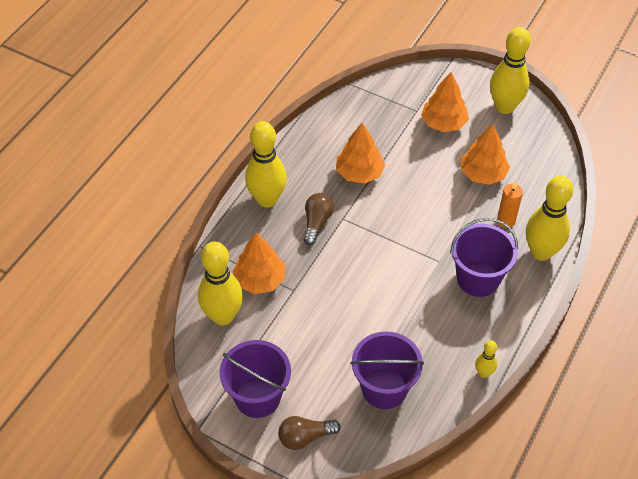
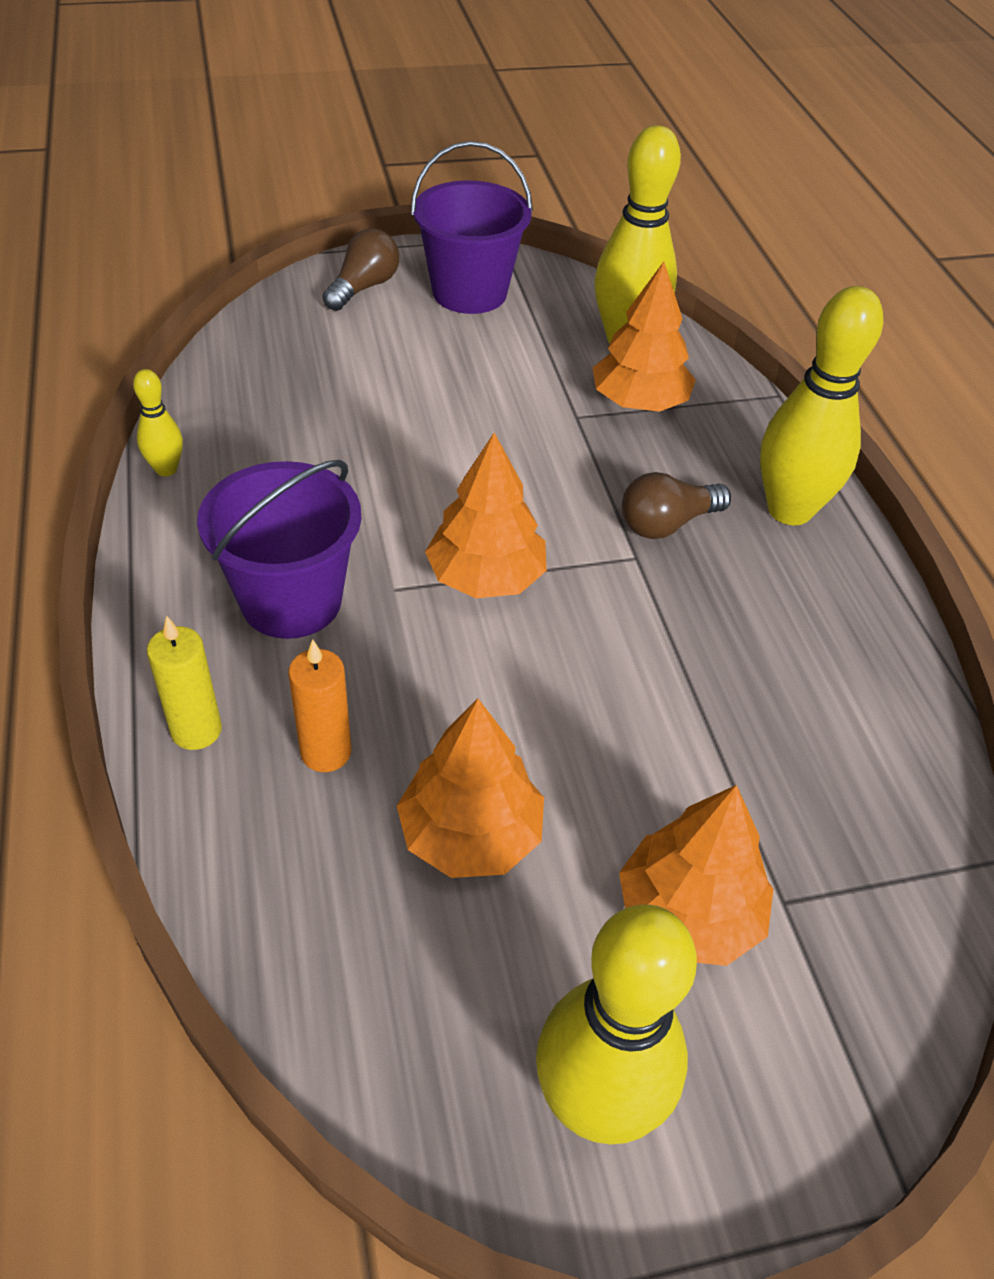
camera: 135 degrees right, 5 degrees down
brown light bulb [304,193,334,245] -> brown light bulb turned 90 degrees clockwise [622,472,731,539]
orange tree [336,123,385,184] -> orange tree moved to [425,433,547,598]
purple bucket [350,332,424,409] -> none
yellow bowling pin [526,175,573,261] -> yellow candle [147,615,222,750]

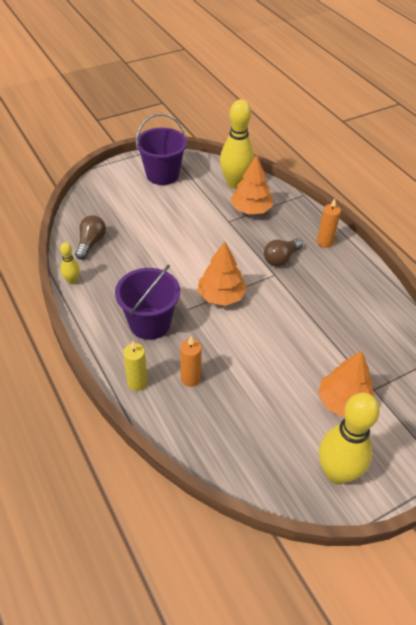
camera: 15 degrees left, 0 degrees up
brown light bulb [323,229,399,311] -> brown light bulb moved to [75,215,106,260]
orange tree [397,699,544,878] -> none
yellow bowling pin [760,286,883,525] -> orange candle [317,199,341,248]

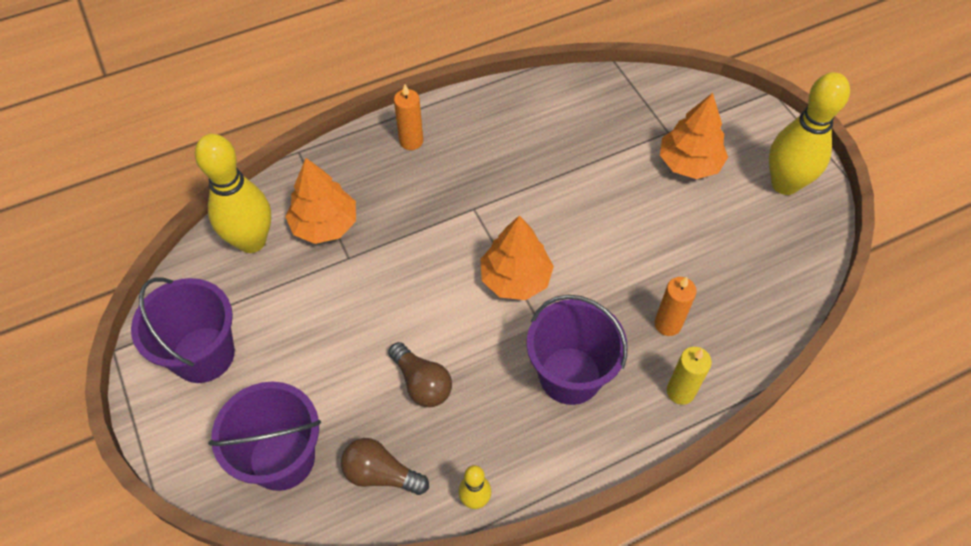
camera: 85 degrees left, 10 degrees up
brown light bulb [264,238,303,266] -> brown light bulb moved to [388,342,452,407]
none -> purple bucket [208,382,321,491]

